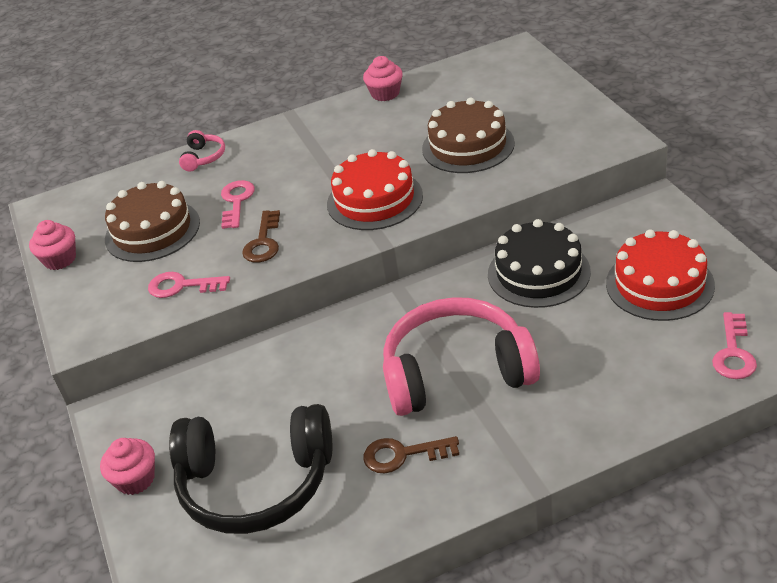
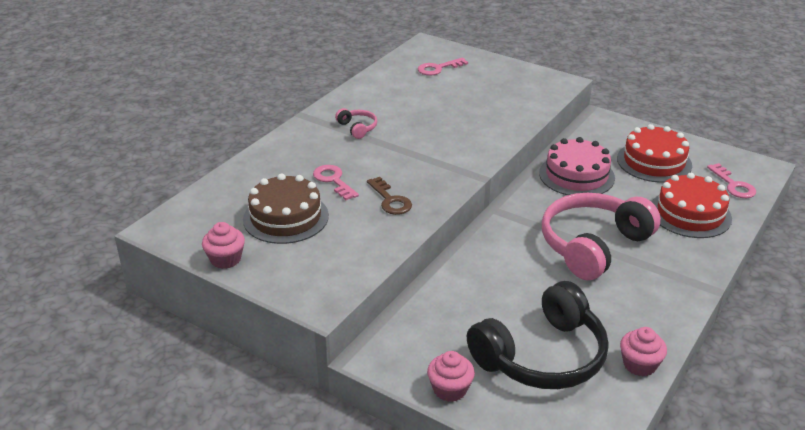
camera: 40 degrees left, 5 degrees down
pink key [148,272,230,298] -> pink key moved to [418,57,468,76]
pink headphones [179,130,225,171] -> pink headphones moved to [335,108,377,139]
red cake [327,149,423,230] -> red cake moved to [652,173,732,238]
pink cupcake [363,56,403,101] -> pink cupcake moved to [620,327,667,377]
brown key [363,436,459,473] -> none
brown cake [422,98,515,173] -> none
black cake [488,219,591,308] -> pink cake [539,137,615,195]

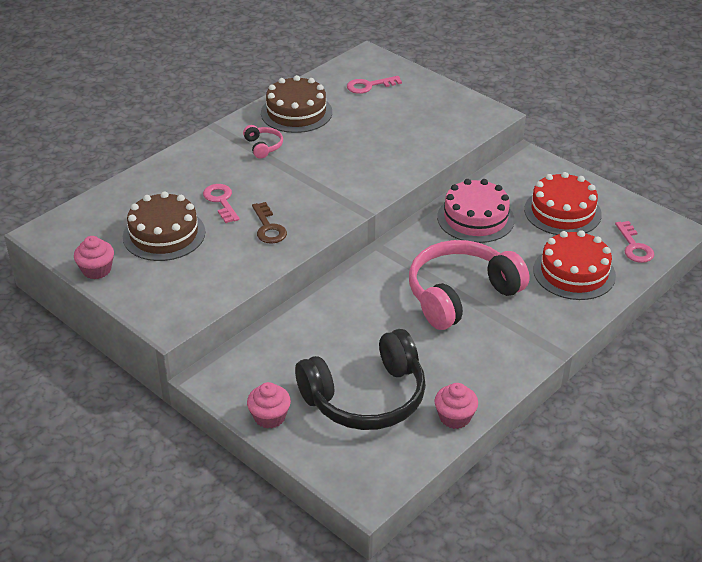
camera: 10 degrees right, 5 degrees up
none -> brown cake [261,75,332,133]

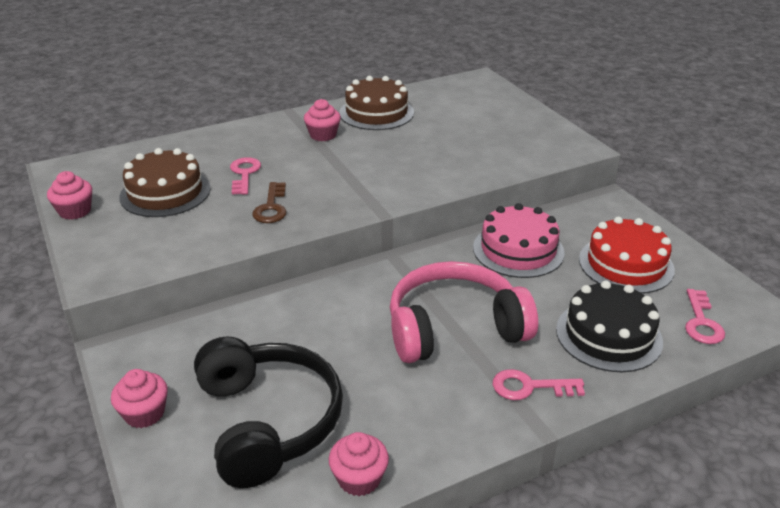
camera: 20 degrees right, 5 degrees down
pink headphones [243,125,283,159] -> pink cupcake [304,99,341,141]
black headphones [295,329,426,430] -> black headphones turned 105 degrees counterclockwise [194,336,343,488]
pink key [347,76,402,94] -> pink key moved to [493,369,585,400]
red cake [533,230,616,300] -> black cake [556,280,663,372]

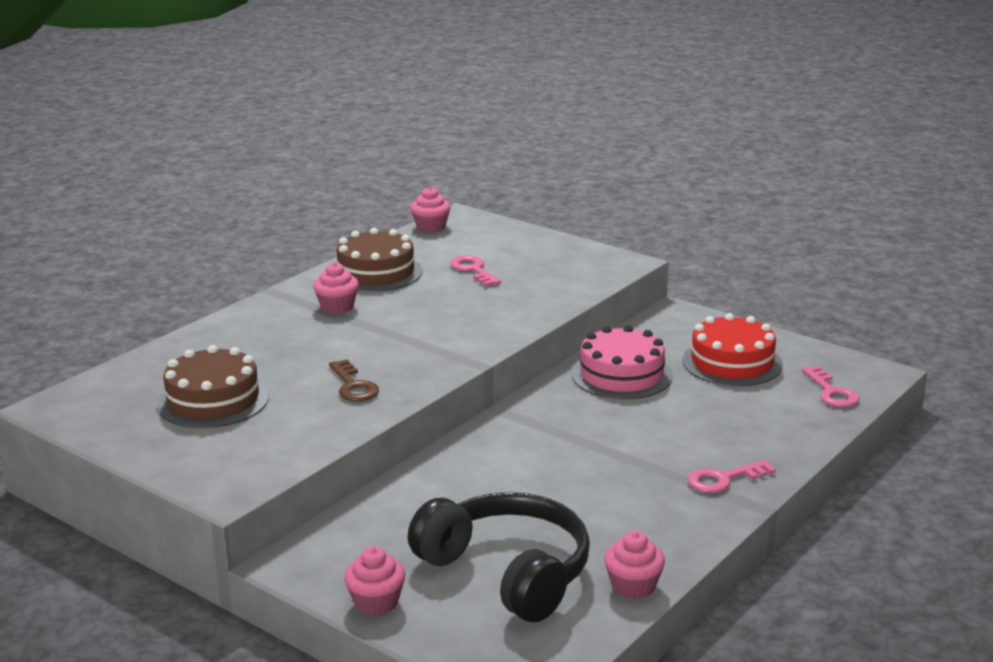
camera: 25 degrees left, 10 degrees down
pink cupcake [47,171,92,220] -> pink cupcake moved to [411,187,451,233]
pink key [230,157,261,195] -> pink key moved to [450,255,501,286]
pink headphones [390,261,538,363] -> none
black cake [556,280,663,372] -> none

